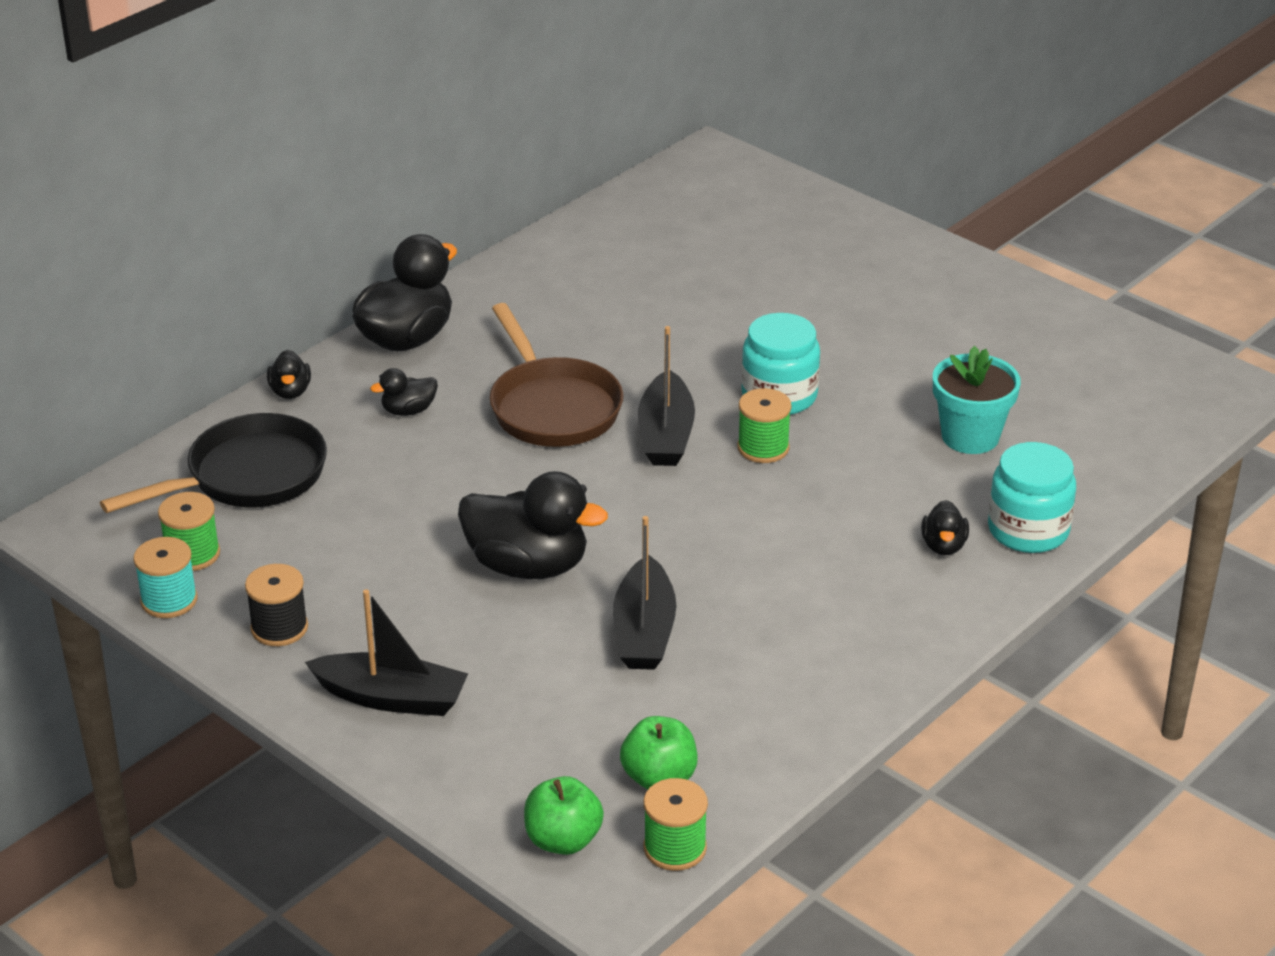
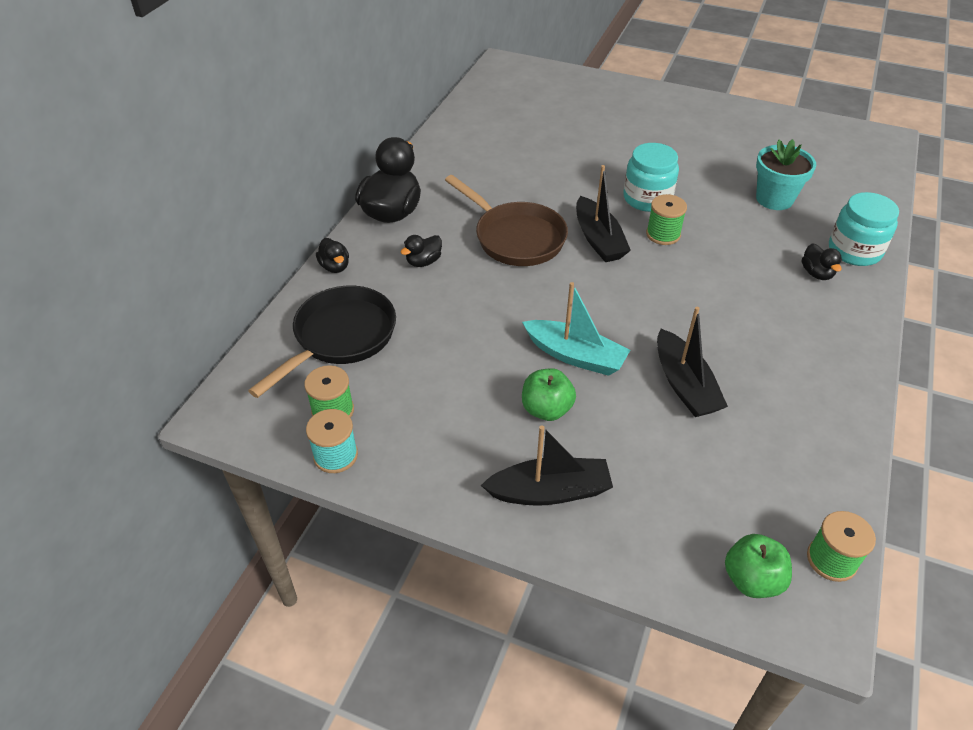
camera: 20 degrees left, 10 degrees up
black spool [245,564,308,646] -> none
black duck [458,471,608,579] -> turquoise boat [522,282,630,376]
green apple [620,716,697,789] -> green apple moved to [522,368,576,421]

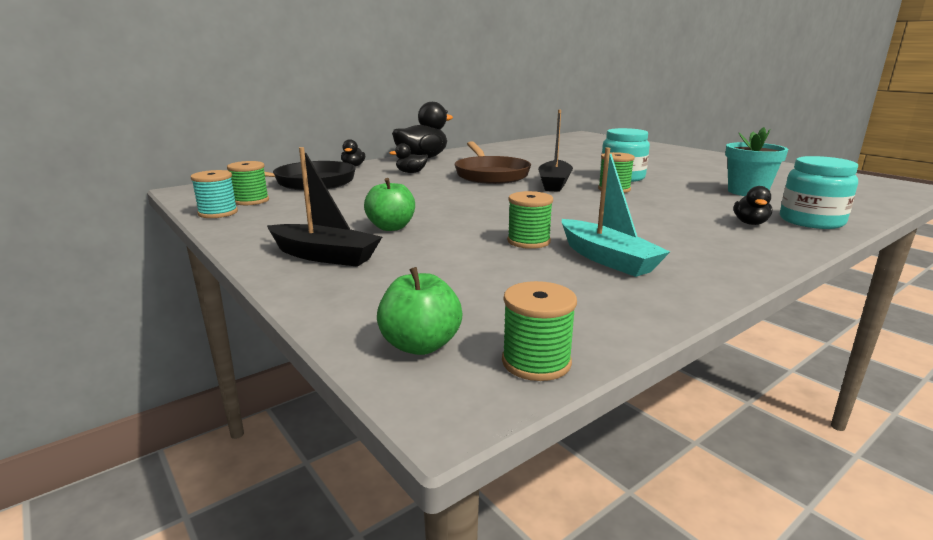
camera: 30 degrees right, 25 degrees down
turquoise boat [522,282,630,376] -> turquoise boat moved to [562,148,670,277]
black boat [657,307,728,417] -> green spool [507,191,553,249]

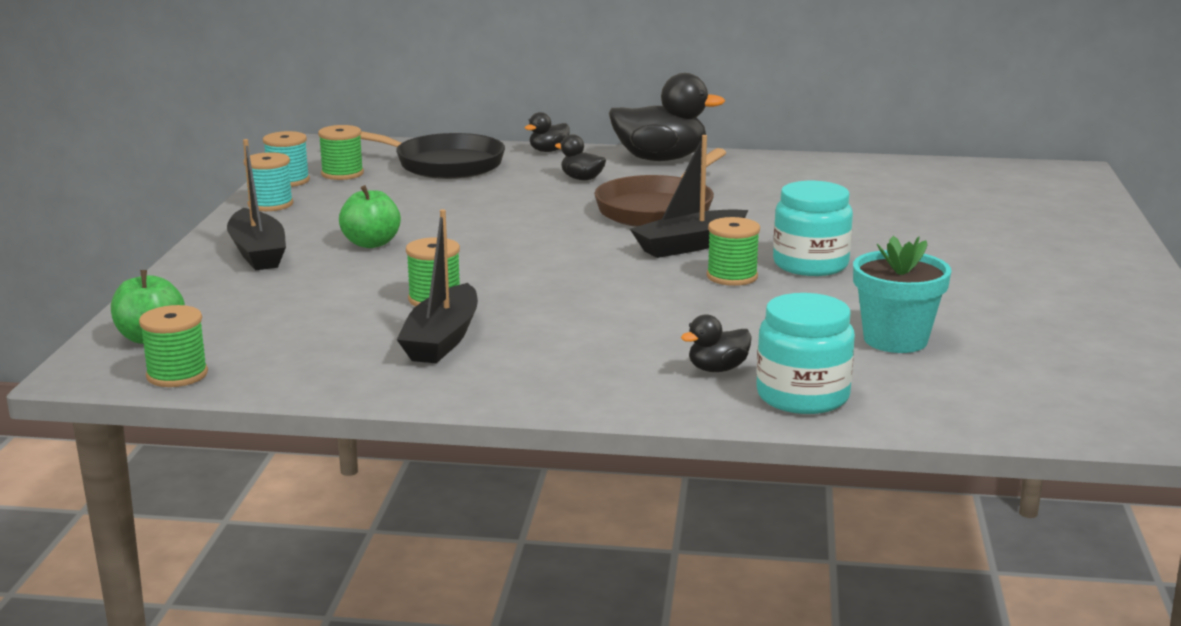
camera: 45 degrees right, 0 degrees up
turquoise boat [562,148,670,277] -> black boat [397,209,478,364]
none -> turquoise spool [244,152,293,211]

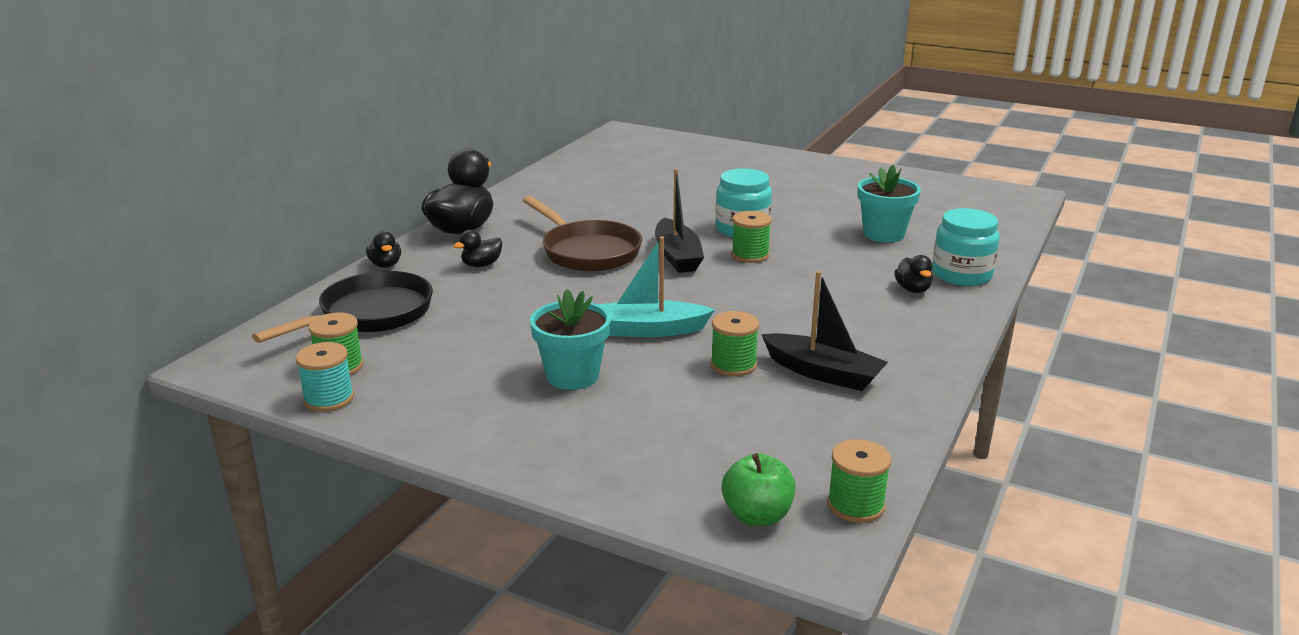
camera: 70 degrees left, 5 degrees up
black boat [227,139,286,270] -> none
turquoise spool [244,152,293,211] -> none
green apple [339,185,401,248] -> turquoise flower pot [530,289,611,390]
none -> turquoise boat [598,236,715,337]

